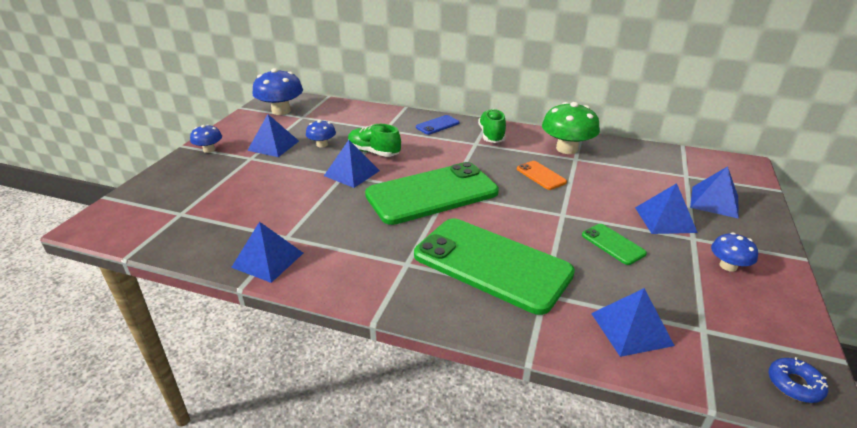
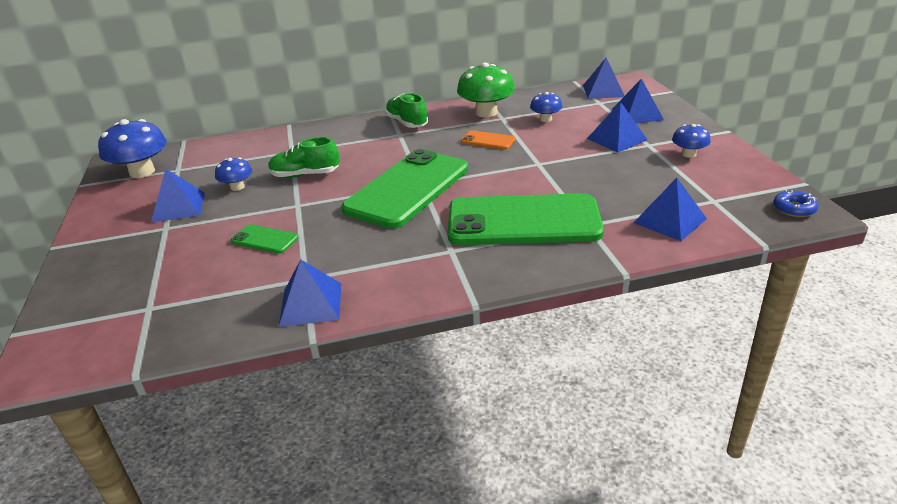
camera: 30 degrees left, 0 degrees up
blue mushroom [190,124,222,153] -> blue mushroom moved to [530,92,563,122]
blue pyramid [324,140,380,188] -> blue pyramid moved to [583,58,625,99]
blue phone [416,115,459,135] -> none
green phone [582,224,647,265] -> green phone moved to [231,224,298,254]

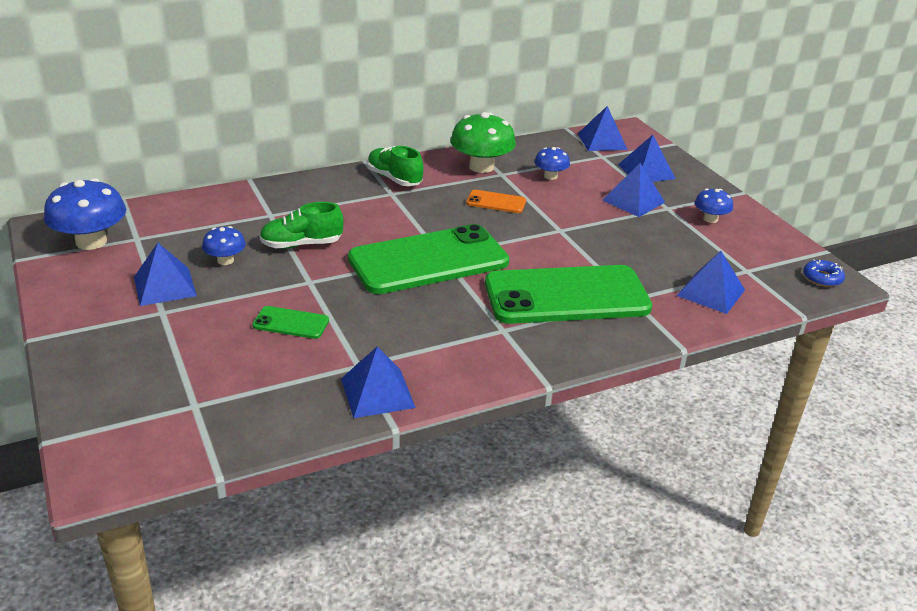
camera: 15 degrees left, 0 degrees up
green phone [342,149,468,229] -> green phone turned 45 degrees clockwise [348,224,509,294]

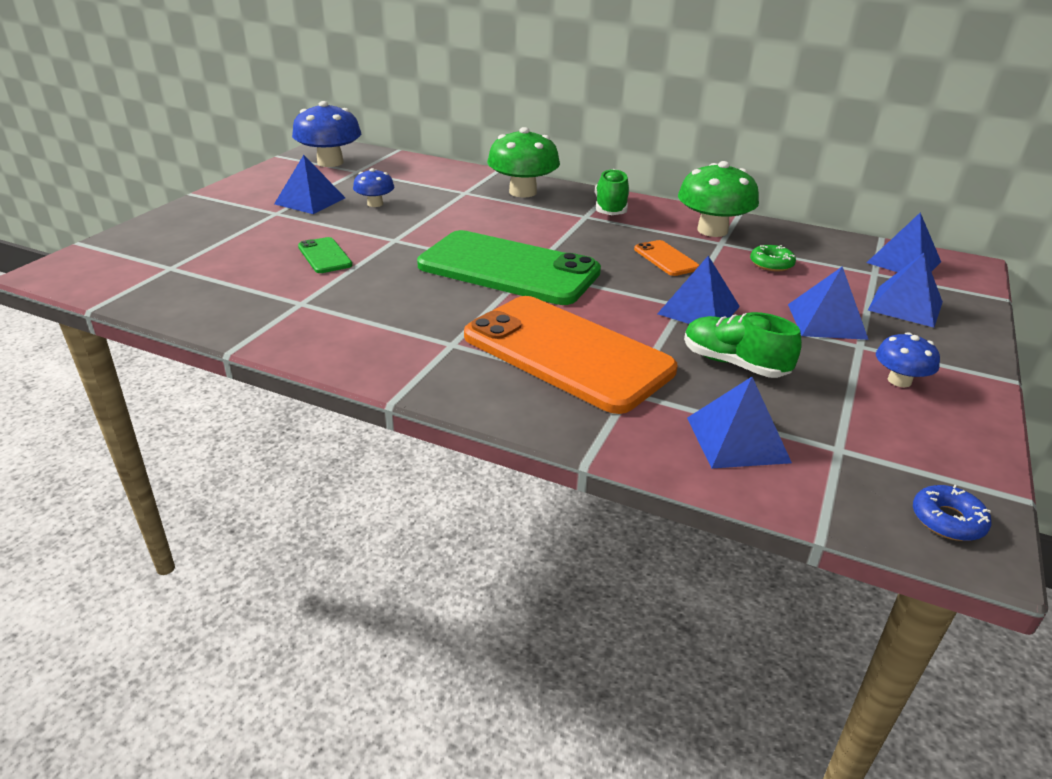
camera: 50 degrees right, 0 degrees up
green shoe [259,202,343,249] -> green shoe moved to [684,312,802,378]
blue pyramid [341,346,416,418] -> blue pyramid moved to [657,256,740,324]
green phone [485,265,652,324] -> orange phone [464,296,678,414]
blue mushroom [534,147,570,180] -> green donut [750,245,796,272]
none -> green mushroom [487,127,560,198]

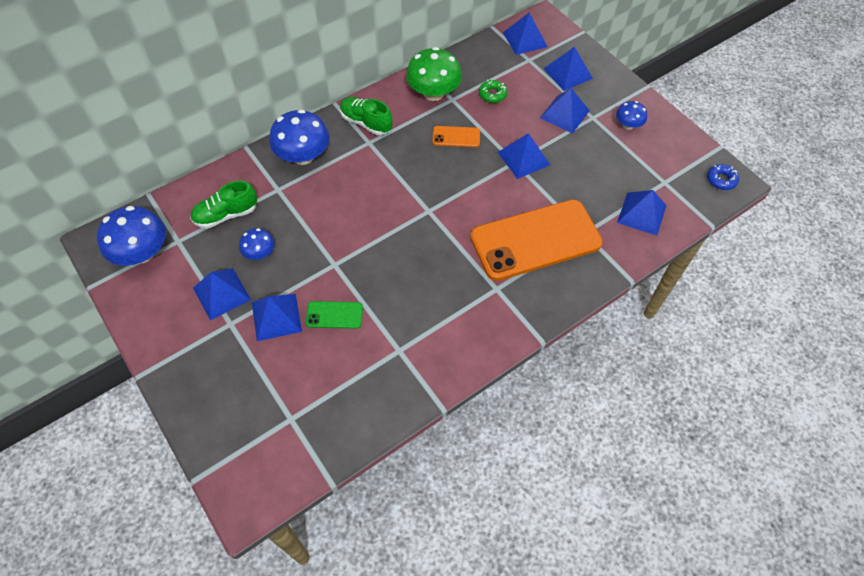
camera: 60 degrees left, 25 degrees up
green phone [417,230,601,305] -> none
green mushroom [487,127,560,198] -> blue mushroom [269,109,330,165]
green shoe [684,312,802,378] -> green shoe moved to [190,181,257,229]
none -> blue pyramid [252,294,302,341]

